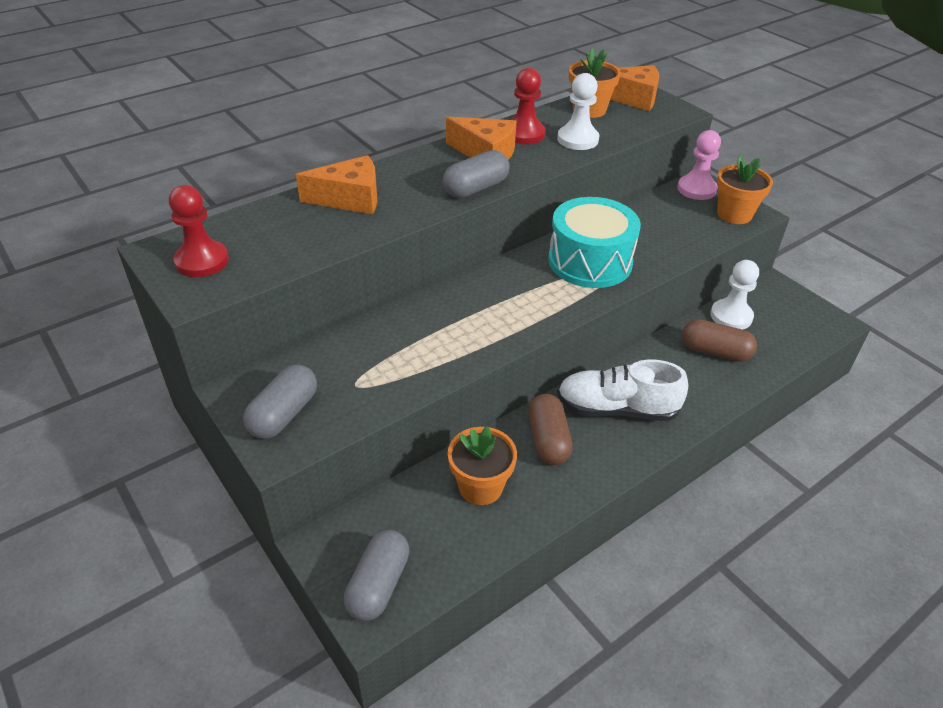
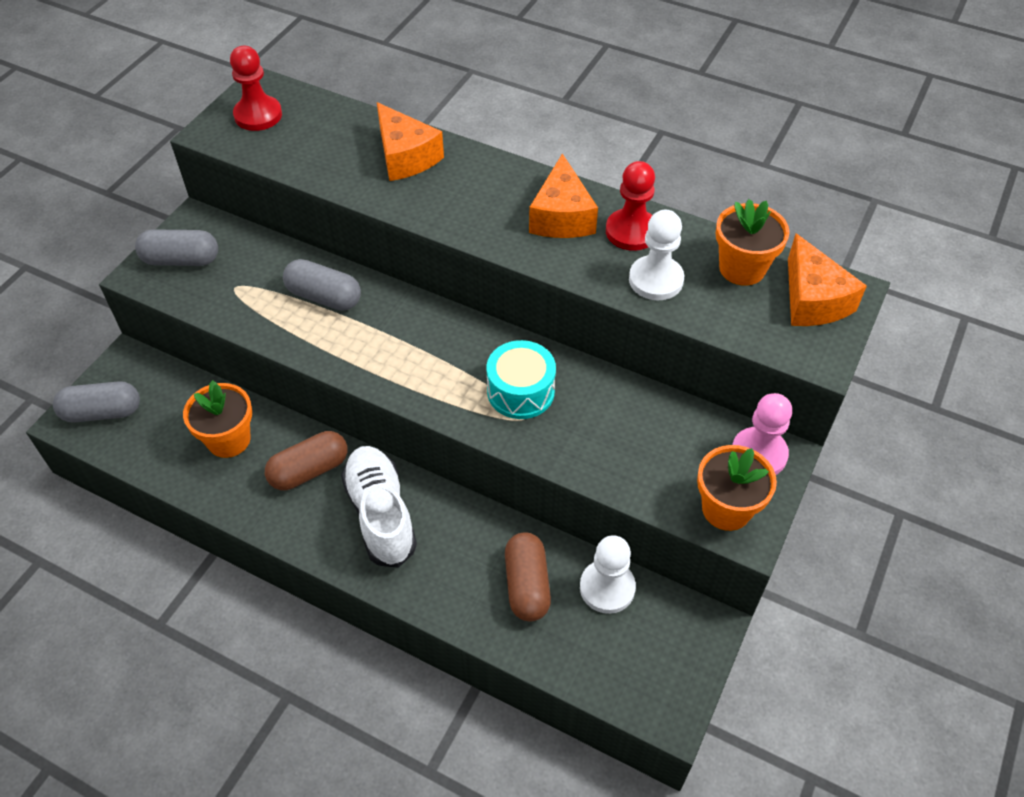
camera: 65 degrees right, 10 degrees up
grey capsule [443,150,510,198] -> grey capsule moved to [283,259,361,310]
turquoise drum [548,197,641,288] -> turquoise drum [487,340,556,419], size x0.66

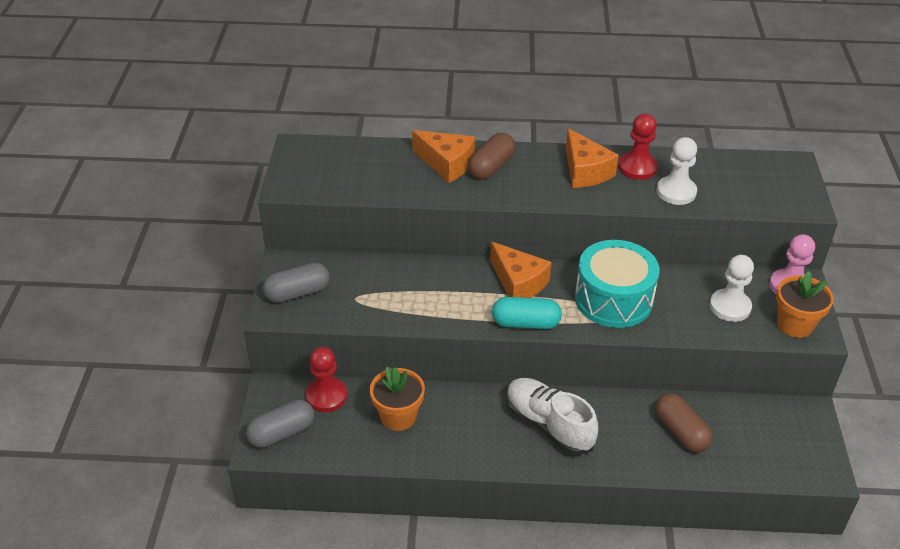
camera: 25 degrees left, 10 degrees down
red pawn [230,46,282,131] -> red pawn moved to [306,347,347,412]
brown capsule [265,431,347,490] -> brown capsule moved to [468,133,516,179]
grey capsule [283,259,361,310] -> none
turquoise drum [487,340,556,419] -> turquoise drum [575,240,660,328], size x1.51
white pawn [580,535,636,614] -> white pawn moved to [710,255,754,322]
orange flower pot [716,199,790,286] -> none
orange cheese [788,234,867,326] -> orange cheese moved to [490,242,551,298]
none -> turquoise capsule [492,297,562,329]

